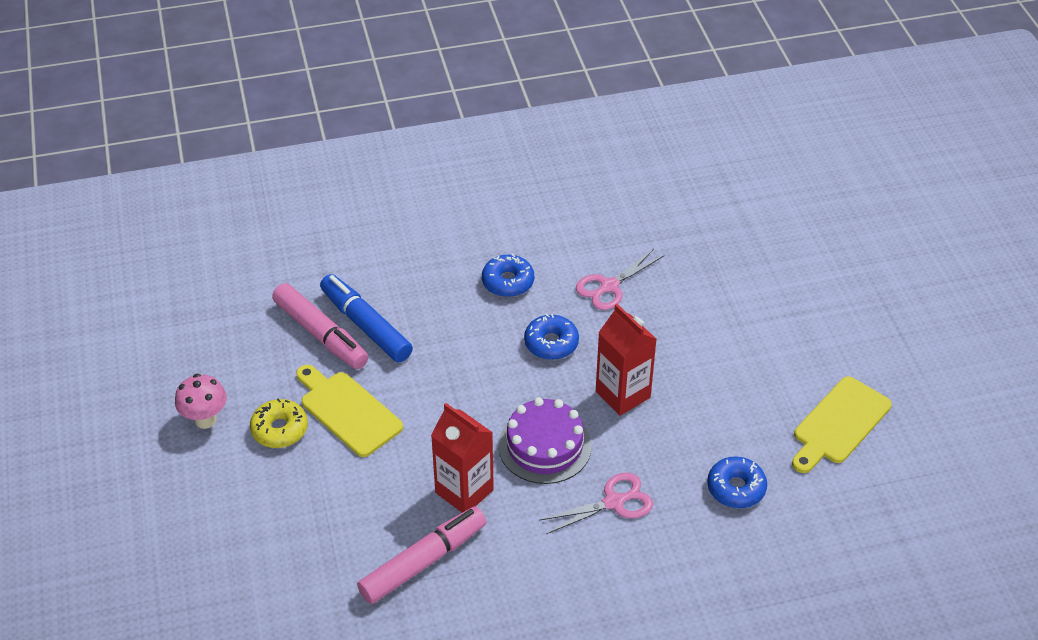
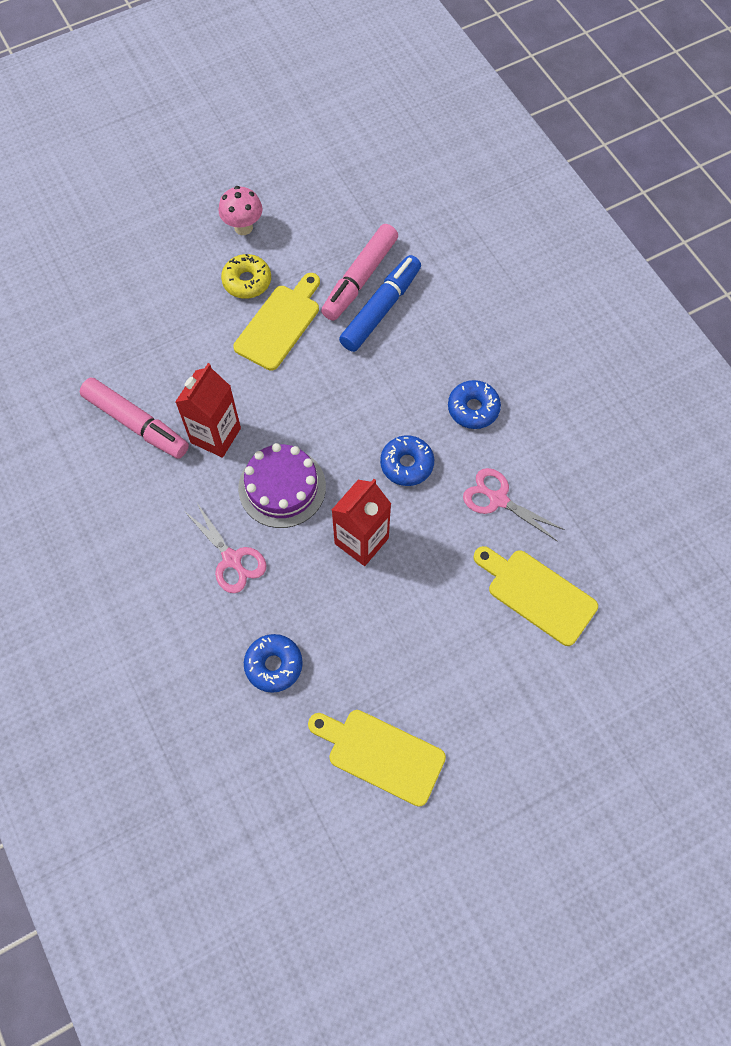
camera: 75 degrees right, 20 degrees up
none -> yellow cutting board [474,546,598,646]

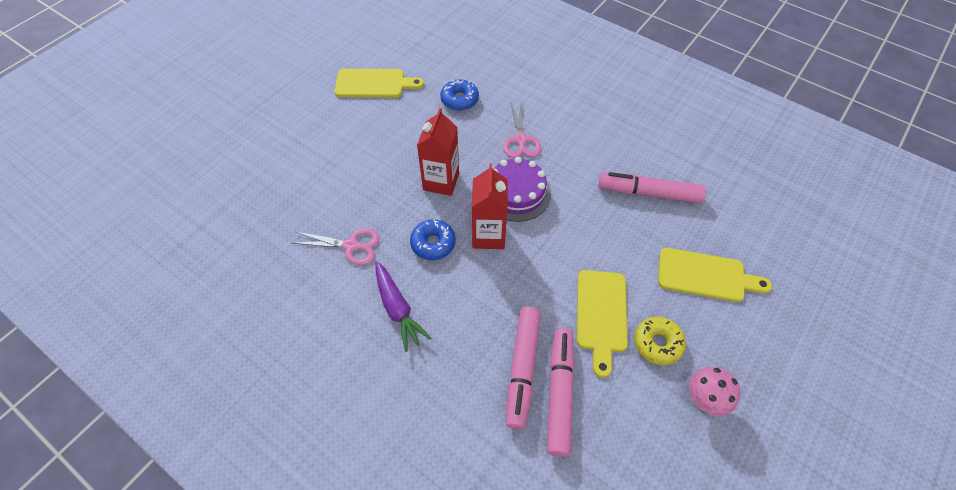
camera: 155 degrees right, 10 degrees down
red carton [175,363,241,458] -> red carton moved to [472,164,508,249]
pink scissors [184,503,267,593] -> pink scissors turned 120 degrees counterclockwise [503,101,541,158]
blue marker [339,255,421,352] -> pink marker [506,306,541,430]
blue donut [448,380,501,429] -> purple carrot [376,261,431,352]
yellow cutting board [474,546,598,646] -> yellow cutting board moved to [658,248,772,302]

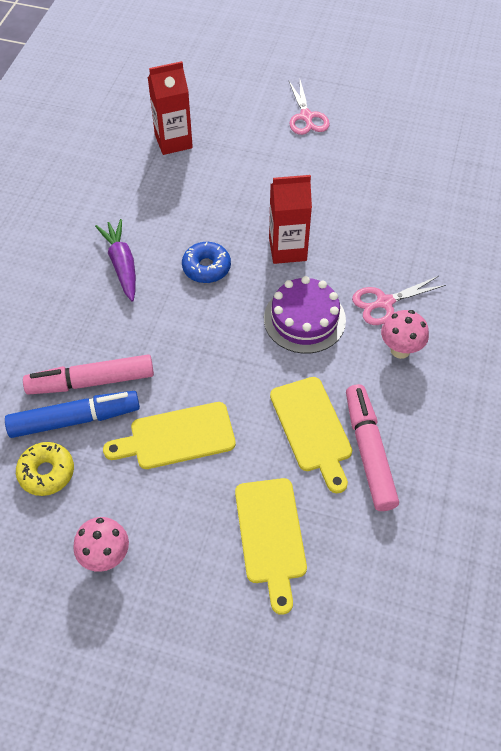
camera: 70 degrees right, 0 degrees up
pink scissors [293,229,380,265] -> pink scissors moved to [288,80,330,135]
yellow cutting board [334,69,424,98] -> yellow cutting board moved to [270,377,352,493]
purple carrot [376,261,431,352] -> purple carrot turned 120 degrees clockwise [95,219,136,302]
blue donut [440,79,479,111] -> none
red carton [472,164,508,249] -> red carton moved to [148,61,193,155]
pink marker [547,328,575,457] -> blue marker [5,391,140,438]
yellow donut [634,317,686,365] -> yellow donut moved to [16,442,74,496]
none -> pink mushroom [381,310,429,359]

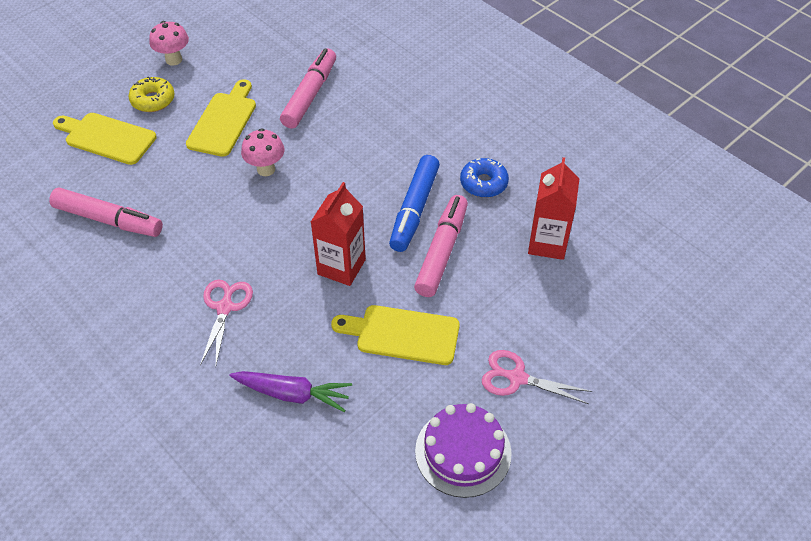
camera: 120 degrees right, 5 degrees down
blue marker [5,391,140,438] -> blue marker moved to [389,155,440,252]
yellow donut [16,442,74,496] -> yellow donut moved to [129,76,175,112]
purple carrot [95,219,136,302] -> purple carrot moved to [230,371,352,412]
blue donut [182,242,231,283] -> blue donut moved to [460,158,509,198]
purple cake [264,276,346,354] -> purple cake moved to [415,403,512,498]
yellow cutting board [270,377,352,493] -> yellow cutting board moved to [331,305,460,365]
pink mushroom [381,310,429,359] -> pink mushroom moved to [241,128,284,176]
none -> pink marker [414,195,468,297]

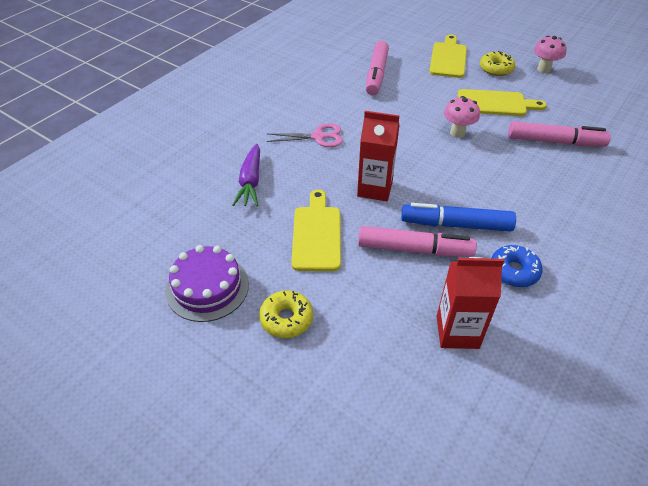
camera: 80 degrees right, 5 degrees down
pink scissors [481,350,592,404] -> yellow donut [259,290,313,338]

